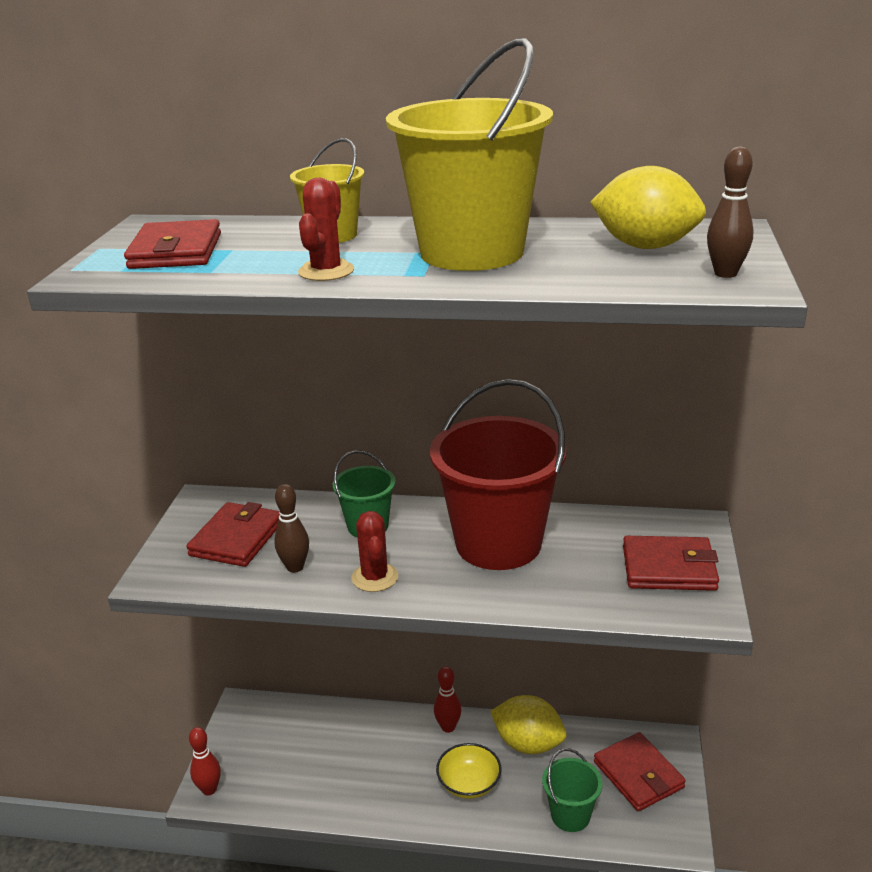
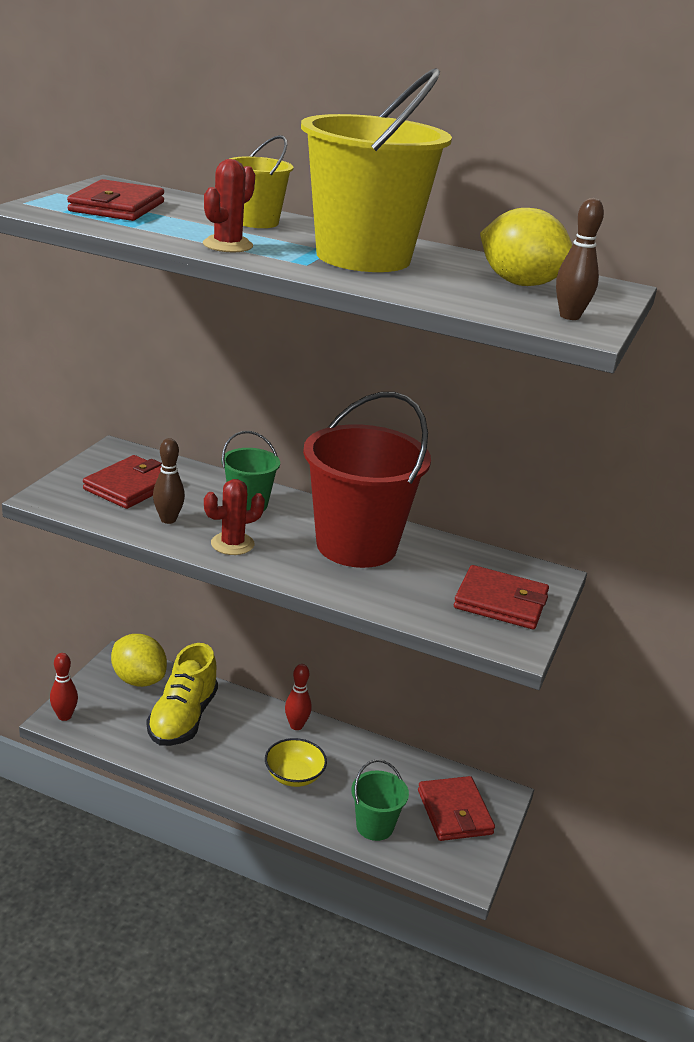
camera: 10 degrees right, 0 degrees up
red cactus [352,511,398,592] -> red cactus turned 60 degrees clockwise [204,479,265,555]
yellow lemon [490,695,566,754] -> yellow lemon moved to [111,634,167,687]
none -> yellow shoe [147,643,218,746]

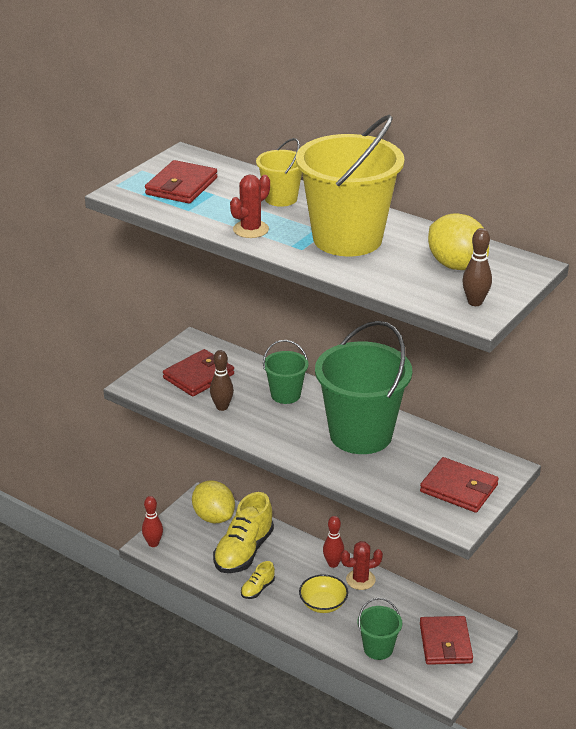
camera: 15 degrees right, 5 degrees up
red cactus [204,479,265,555] -> red cactus moved to [341,541,383,590]
red bucket [303,392,431,568] -> green bucket [315,321,412,454]
none -> yellow shoe [241,561,275,599]

